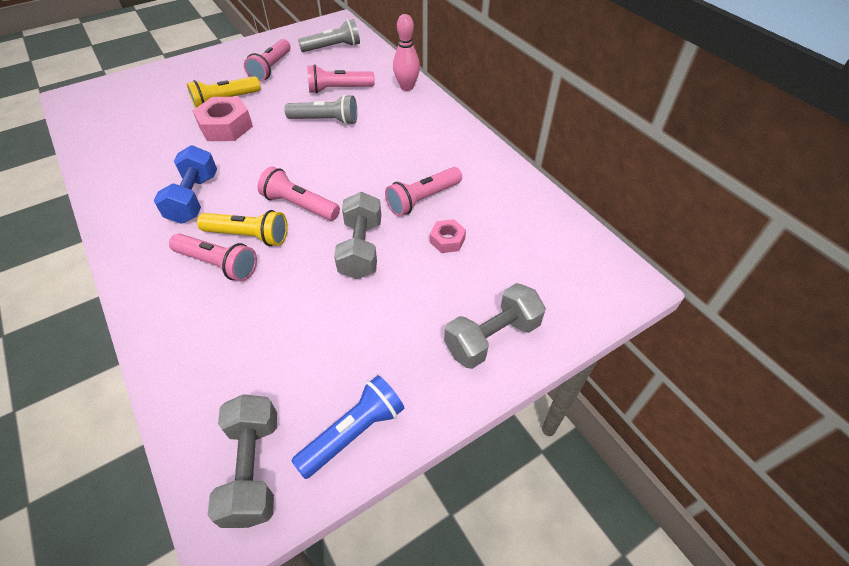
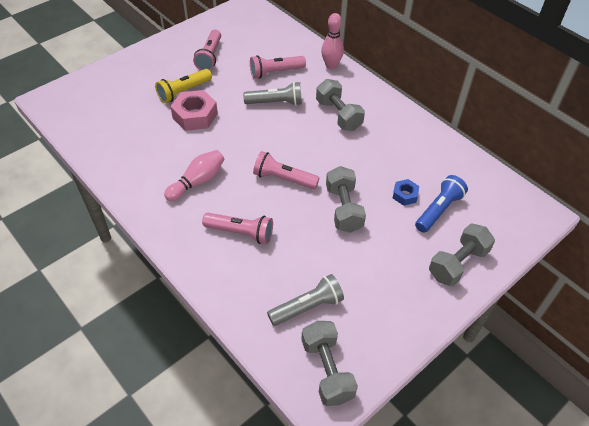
camera: 10 degrees left, 0 degrees up
blue dumbbell [154,145,217,224] -> pink bowling pin [164,150,224,201]
yellow flashlight [197,210,288,246] -> none
blue flashlight [291,375,405,479] -> blue flashlight moved to [415,175,468,233]
grey flashlight [298,19,360,52] -> grey flashlight moved to [267,274,344,326]
pink flashlight [385,167,462,216] -> none
pink nut [430,219,466,253] -> blue nut [393,179,419,206]
none -> grey dumbbell [316,79,365,131]

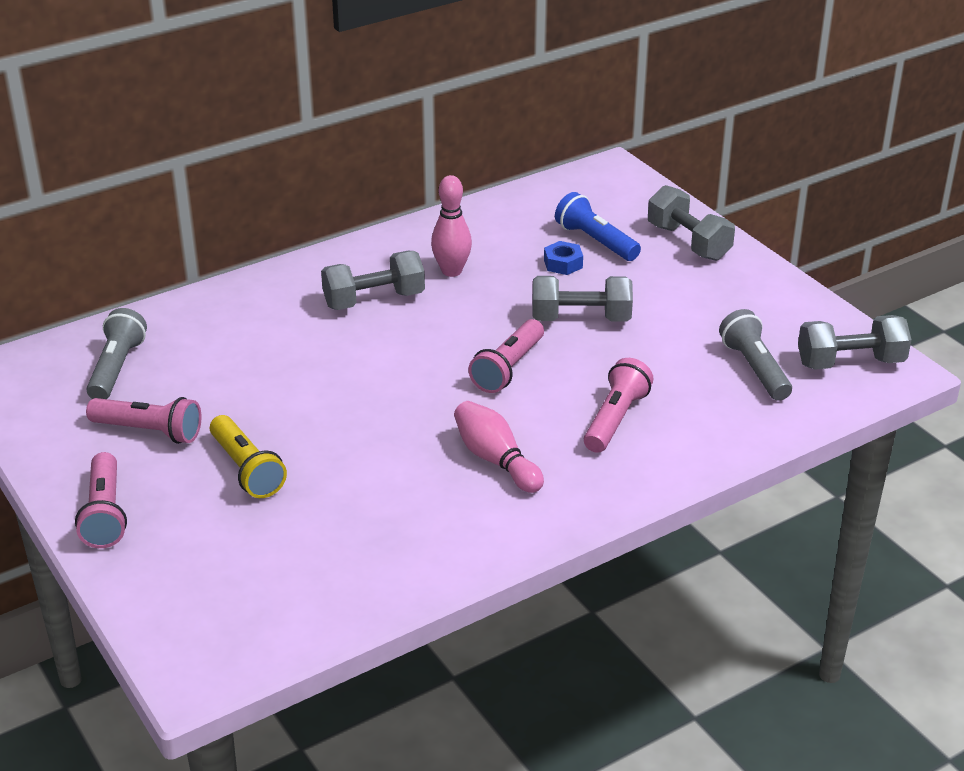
camera: 80 degrees left, 15 degrees down
pink nut [170,90,218,131] -> none
grey flashlight [243,82,302,106] -> grey flashlight moved to [86,308,147,399]
pink flashlight [250,55,306,79] -> pink flashlight moved to [75,452,127,548]
pink bowling pin [321,13,344,69] -> pink bowling pin moved to [431,175,472,277]

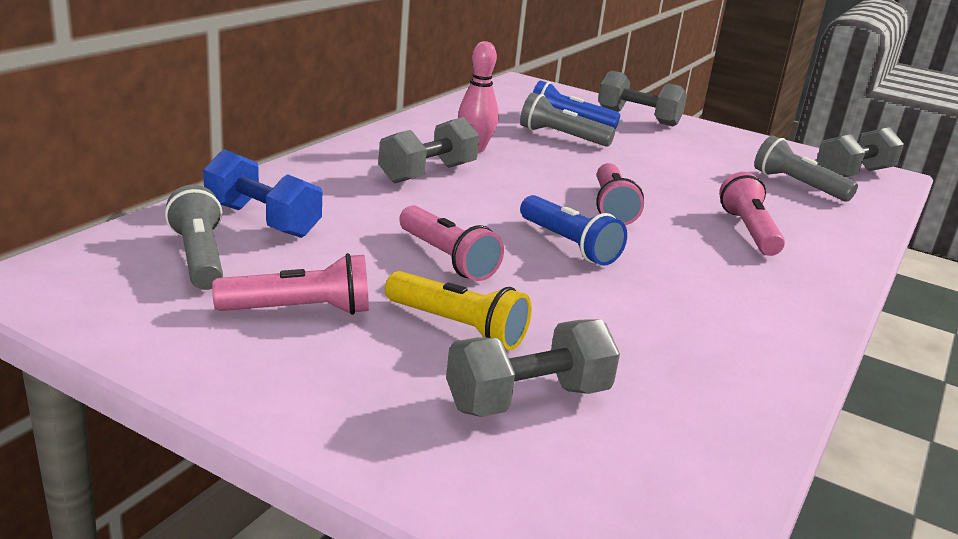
camera: 30 degrees left, 10 degrees down
pink flashlight [75,452,127,548] -> pink flashlight moved to [399,205,504,281]
pink bowling pin [454,401,544,493] -> none
grey dumbbell [533,276,633,322] -> grey dumbbell moved to [446,319,620,417]
blue nut [544,241,583,275] -> grey flashlight [520,93,615,147]
none -> blue dumbbell [203,149,322,238]
none -> blue flashlight [520,195,627,266]

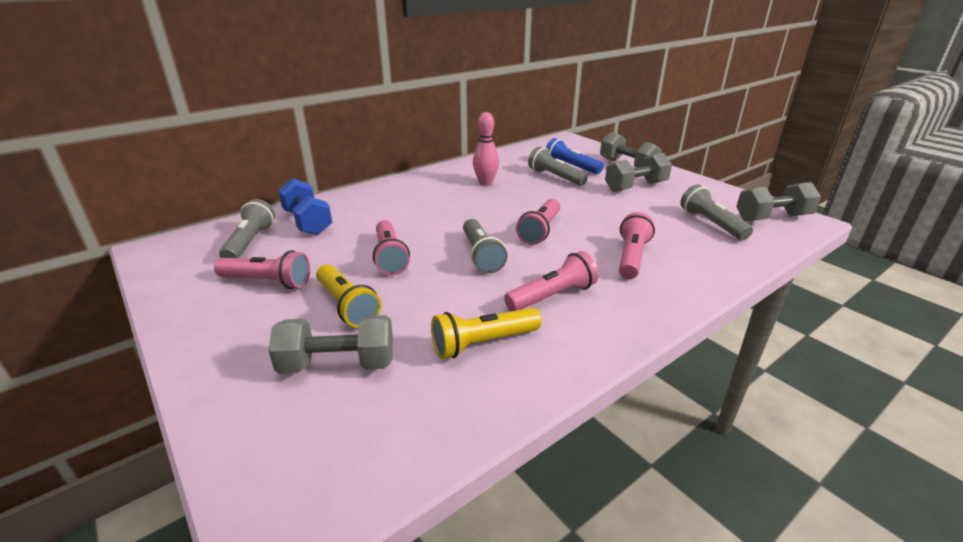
camera: 25 degrees right, 5 degrees up
grey dumbbell [379,117,480,184] -> grey dumbbell moved to [605,153,672,192]
blue flashlight [520,195,627,266] -> grey flashlight [463,219,508,273]
none -> yellow flashlight [431,308,542,359]
none -> pink flashlight [504,251,599,311]

